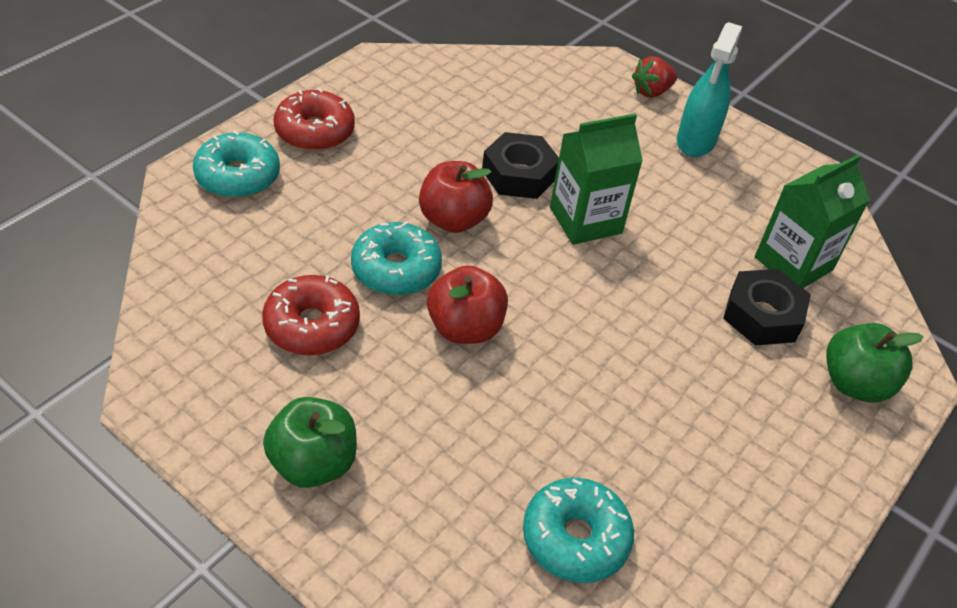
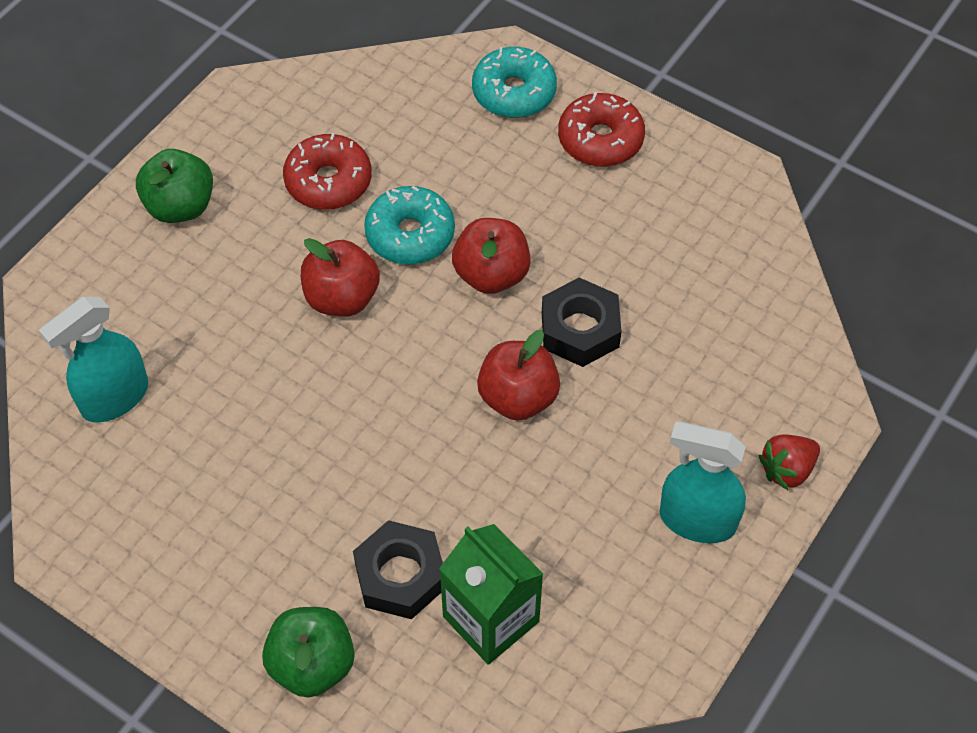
camera: 90 degrees right, 10 degrees up
turquoise donut [523,478,634,583] -> turquoise spray bottle [39,297,148,423]
green carton [550,113,643,245] -> red apple [477,330,560,421]
red strawberry [632,56,677,98] -> red strawberry turned 90 degrees counterclockwise [759,434,820,490]

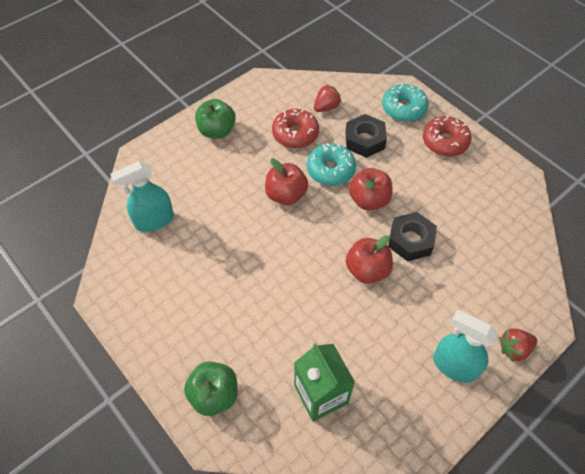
camera: 15 degrees right, 0 degrees up
black nut [353,520,443,619] -> black nut moved to [345,114,387,158]
none -> red strawberry [314,84,342,112]

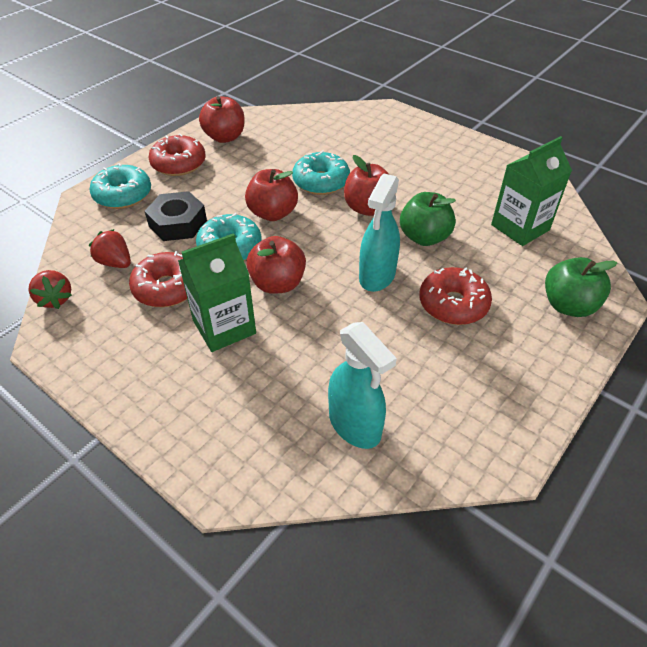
camera: 100 degrees left, 10 degrees down
green apple [195,99,236,139] -> green apple moved to [400,192,456,246]
black nut [388,212,437,262] -> turquoise donut [292,150,350,195]
turquoise spray bottle [433,310,498,383] -> turquoise spray bottle moved to [359,174,400,292]
red strawberry [499,328,538,362] -> red strawberry moved to [28,270,72,309]
none -> green carton [178,233,256,352]
none -> red apple [199,96,245,143]
none -> red donut [419,267,492,325]

